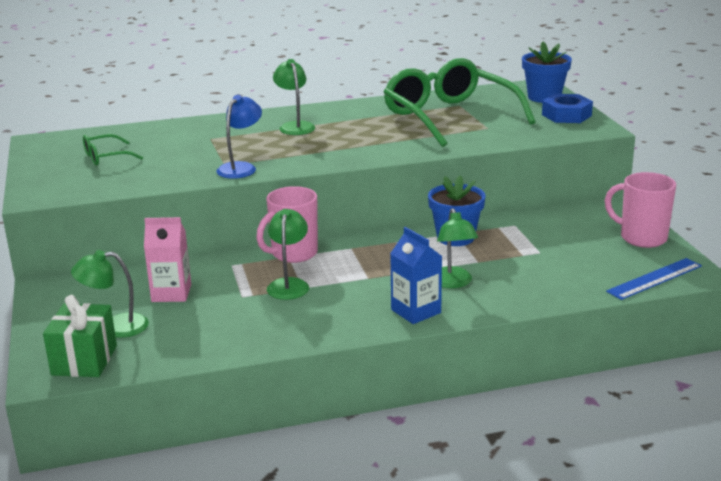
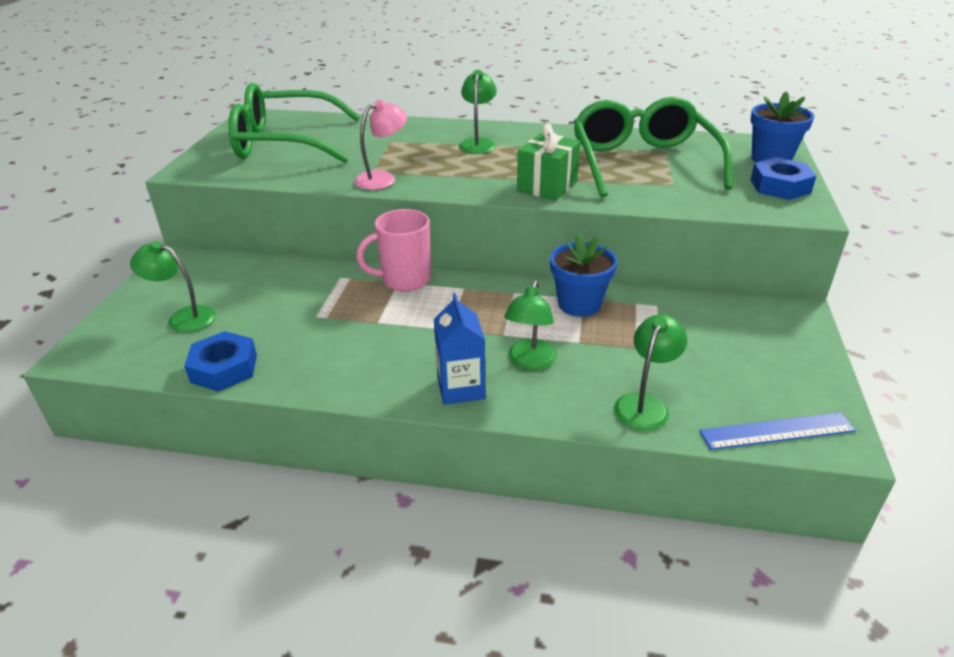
camera: 25 degrees right, 10 degrees up
green gift [43,295,117,377] -> green gift moved to [517,124,580,200]
green glasses [83,134,143,166] -> green glasses [229,83,361,163], size x2.35
pink carton [144,217,191,302] -> none
blue lamp [217,95,262,179] -> pink lamp [354,100,407,190]
green lamp [267,209,309,300] -> green lamp moved to [614,315,687,431]
pink mug [605,172,676,248] -> none
none -> blue nut [184,331,257,392]

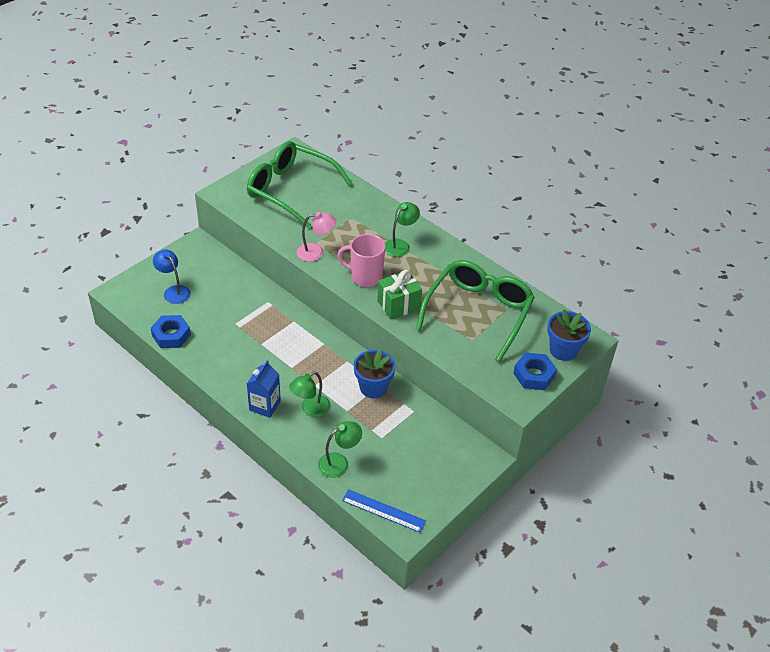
camera: 30 degrees right, 10 degrees up
green lamp [130,241,216,333] -> blue lamp [153,249,191,304]
pink mug [356,209,431,291] -> pink mug moved to [337,234,385,287]

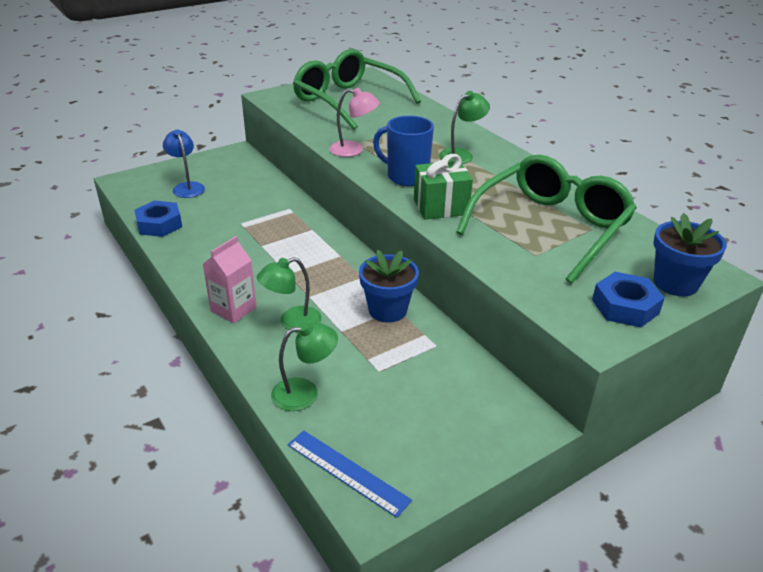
camera: 15 degrees right, 10 degrees down
blue carton [247,360,281,418] -> pink carton [203,236,257,324]
pink mug [337,234,385,287] -> blue mug [373,115,434,186]

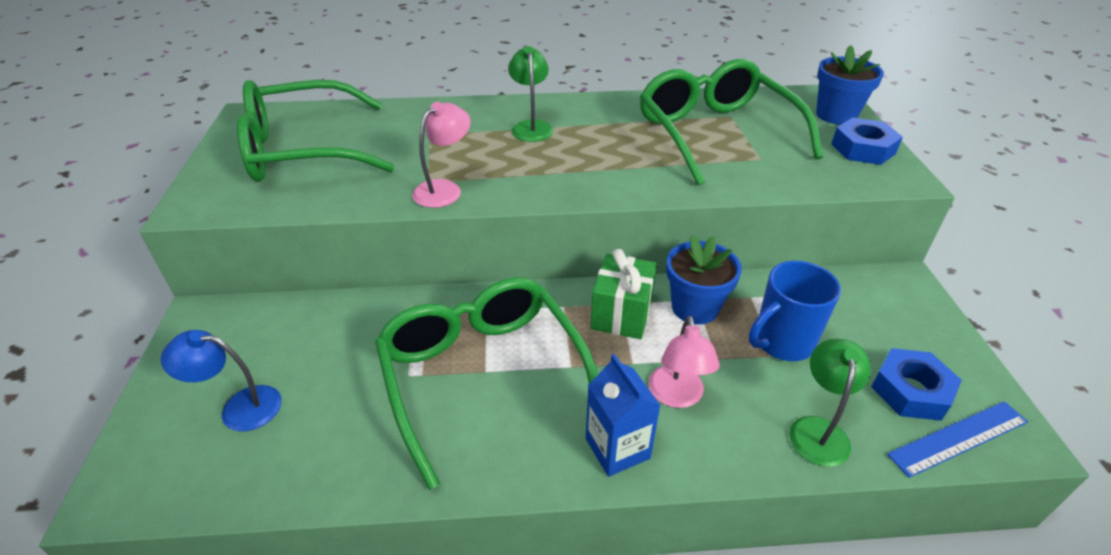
camera: 60 degrees left, 5 degrees up
blue nut [134,201,182,237] -> blue nut moved to [871,348,962,421]
pink carton [203,236,257,324] -> blue carton [586,354,661,477]
green lamp [257,257,322,330] -> pink lamp [649,316,720,408]
blue mug [373,115,434,186] -> blue mug moved to [749,261,841,361]
green gift [414,154,473,220] -> green gift moved to [590,249,657,339]
none -> green glasses [375,277,598,490]

